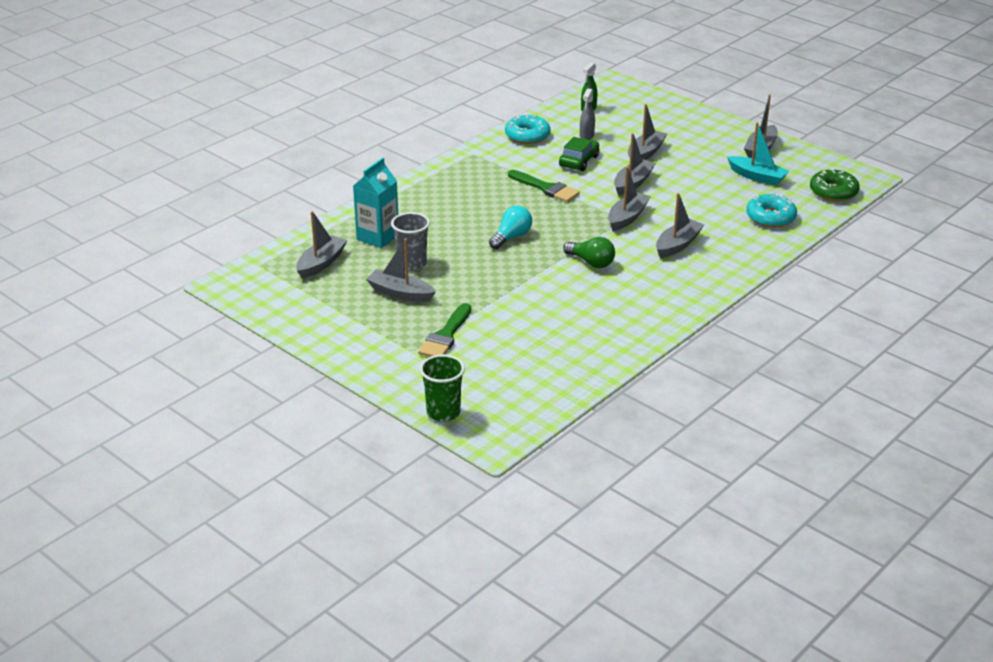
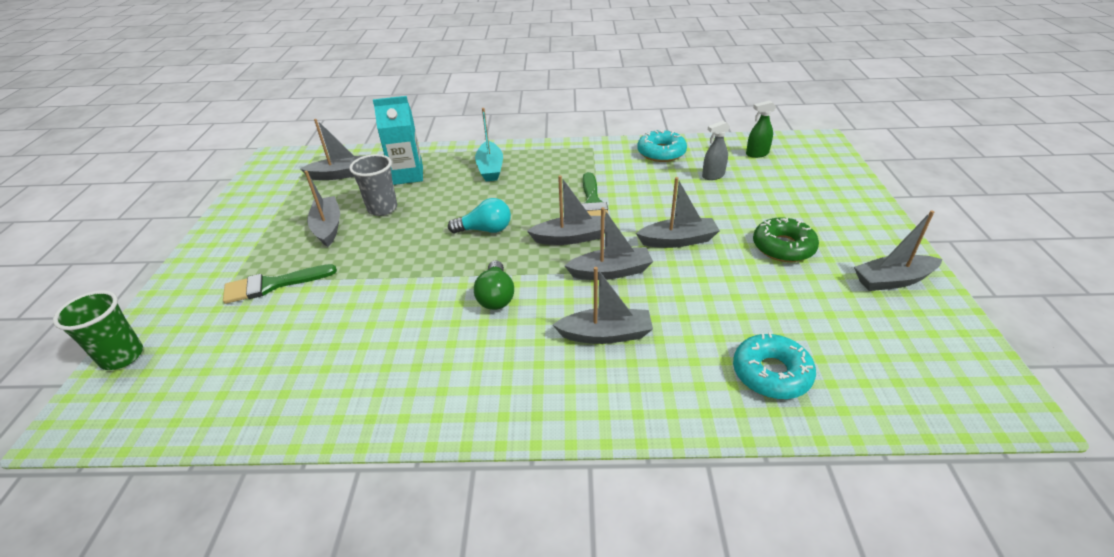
camera: 50 degrees right, 5 degrees up
green car [559,137,599,171] -> none
grey boat [628,104,667,160] -> grey boat moved to [527,175,605,245]
turquoise boat [727,122,789,186] -> turquoise boat moved to [475,108,503,181]
green donut [810,169,860,201] -> green donut moved to [753,217,819,262]

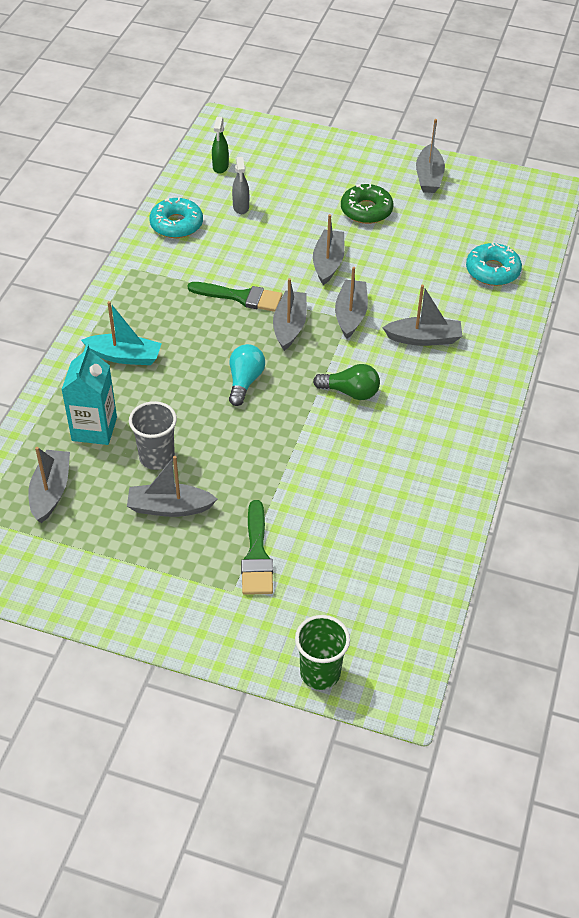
camera: 75 degrees left, 10 degrees up
grey boat [553,267,653,344] -> grey boat turned 75 degrees clockwise [382,285,462,346]

